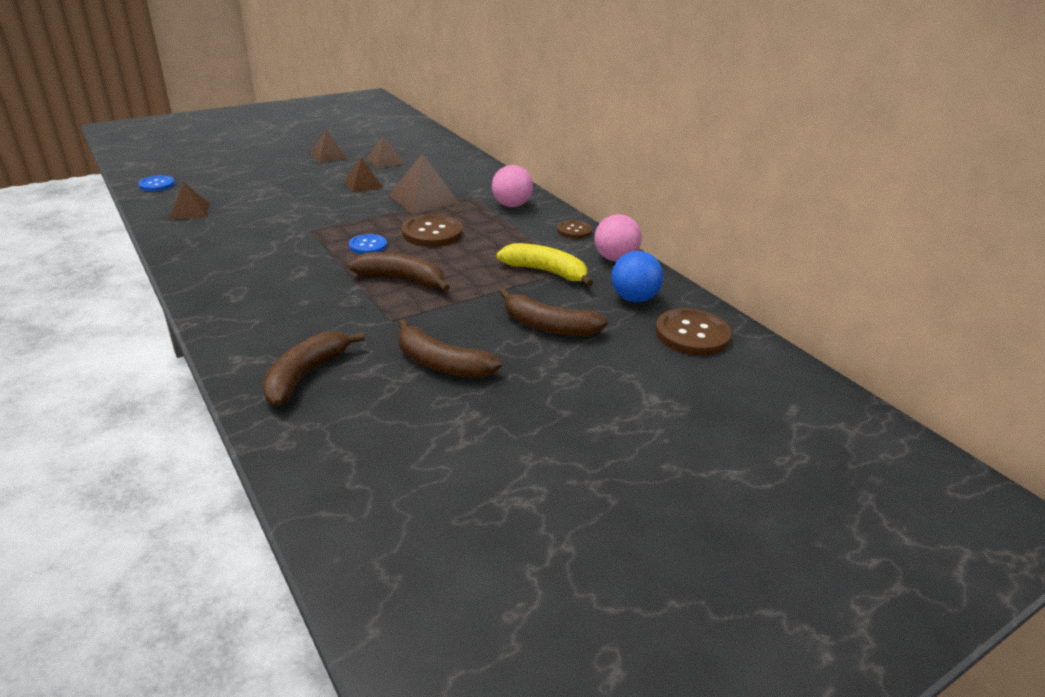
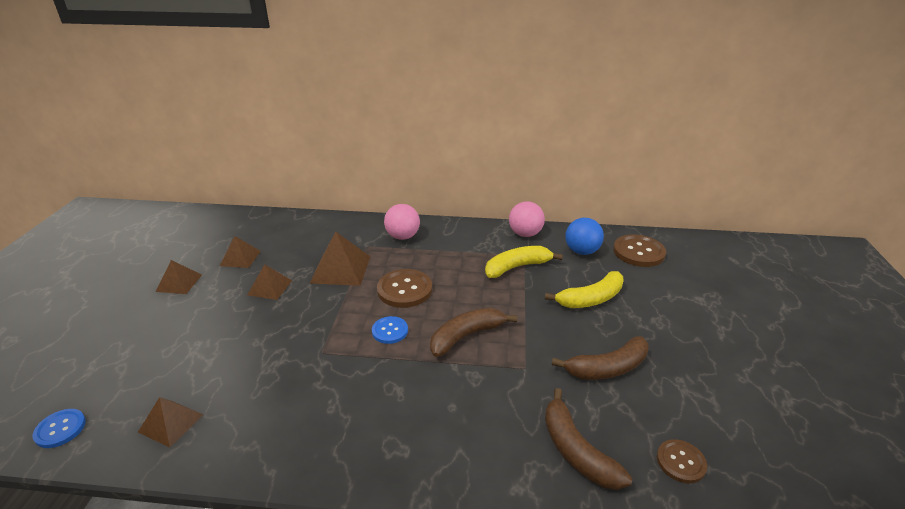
camera: 50 degrees left, 0 degrees up
brown banana [500,289,608,336] -> yellow banana [545,271,624,308]
brown button [557,220,592,239] -> brown button moved to [657,439,707,484]

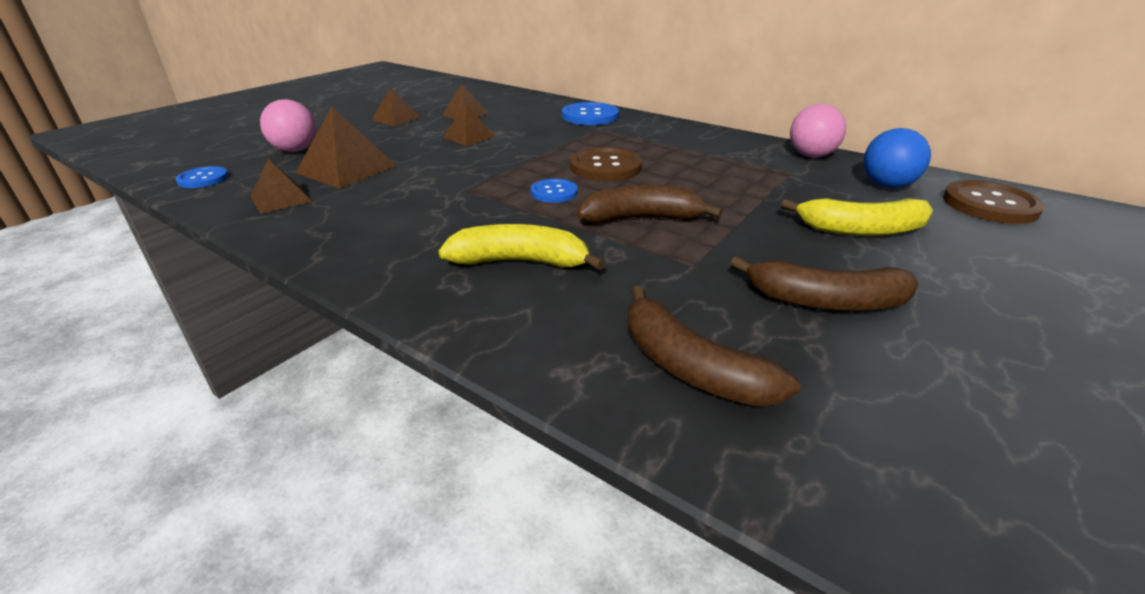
camera: 30 degrees right, 0 degrees up
brown pyramid [310,232,371,286] -> brown pyramid moved to [295,107,397,188]
pink ball [384,204,420,240] -> pink ball moved to [260,99,317,152]
yellow banana [485,246,563,278] -> yellow banana moved to [438,224,605,270]
brown banana [545,388,632,490] -> brown banana turned 45 degrees counterclockwise [628,286,800,407]
brown button [657,439,707,484] -> none
none -> blue button [562,102,619,125]

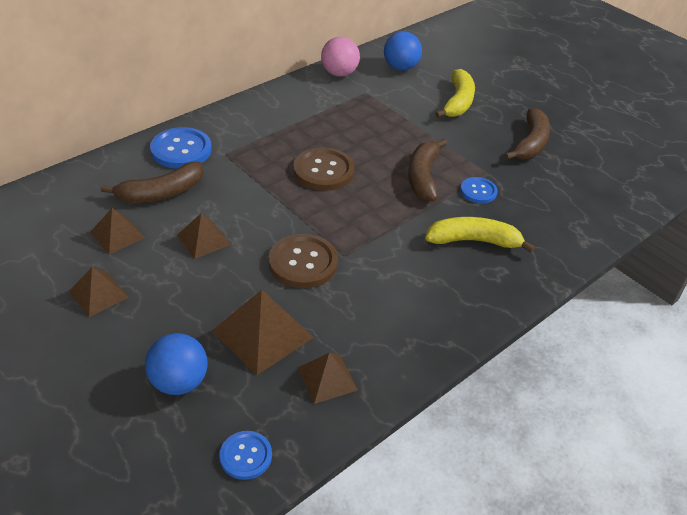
camera: 80 degrees left, 10 degrees up
pink ball [260,99,317,152] -> blue ball [145,333,208,395]
yellow banana [438,224,605,270] -> yellow banana turned 75 degrees clockwise [425,217,535,253]
blue button [531,179,578,203] -> blue button moved to [460,177,498,204]
brown banana [628,286,800,407] -> brown banana moved to [101,162,204,203]
brown button [943,180,1045,224] -> brown button moved to [269,234,338,288]

